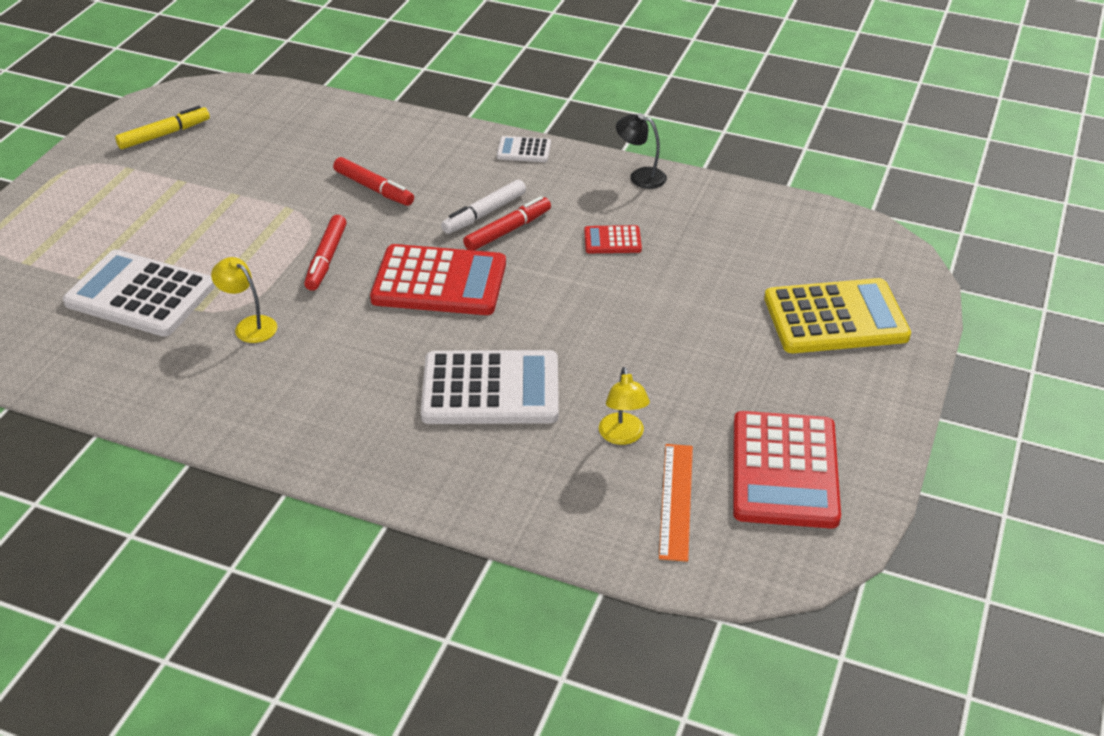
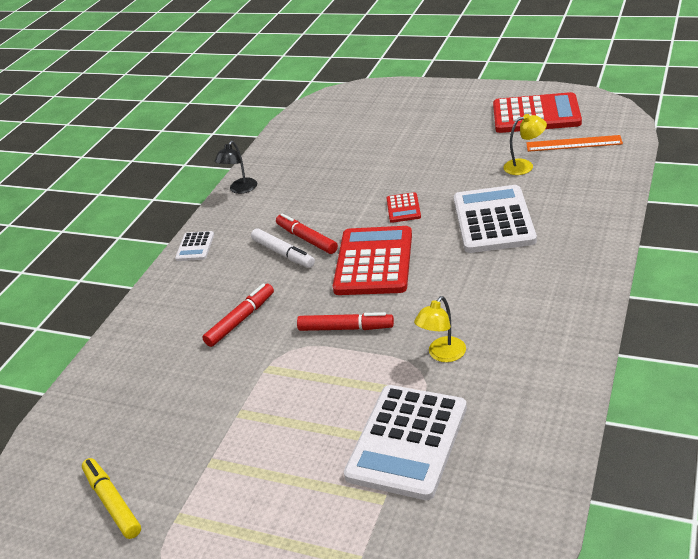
camera: 85 degrees left, 5 degrees down
red calculator [584,225,642,253] -> red calculator moved to [387,192,421,223]
yellow calculator [764,278,911,353] -> none

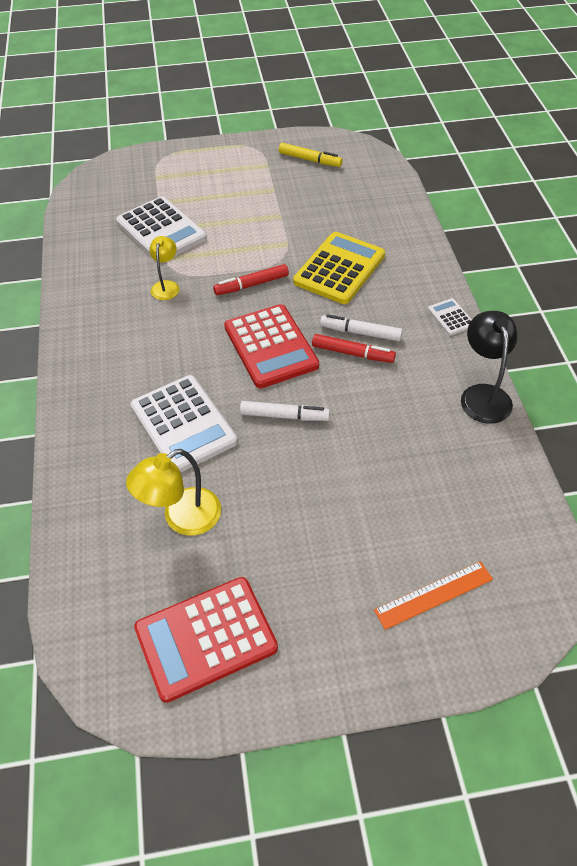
camera: 145 degrees right, 15 degrees up
red marker [202,283,274,347] -> yellow calculator [293,232,385,304]
black lamp [214,141,257,194] -> black lamp [461,311,517,424], size x1.57
white calculator [344,385,467,500] -> white calculator turned 150 degrees clockwise [116,196,207,263]
red calculator [387,192,421,223] -> white marker [240,401,330,421]
yellow lamp [503,114,547,175] -> yellow lamp [126,449,221,536], size x1.57
orange ruler [526,135,623,152] -> orange ruler moved to [374,561,493,630]

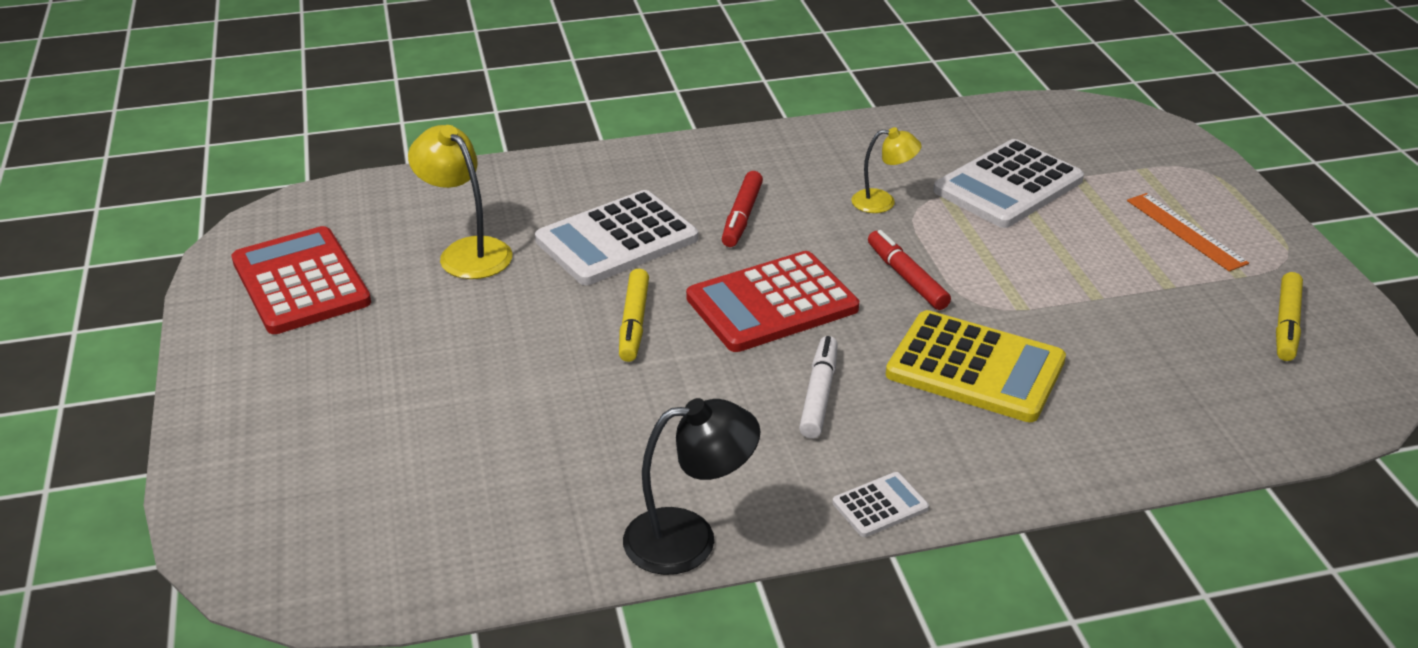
camera: 85 degrees right, 15 degrees down
white marker [240,401,330,421] -> yellow marker [619,269,649,362]
red marker [312,334,396,363] -> red marker moved to [722,171,763,247]
orange ruler [374,561,493,630] -> orange ruler moved to [1127,193,1249,272]

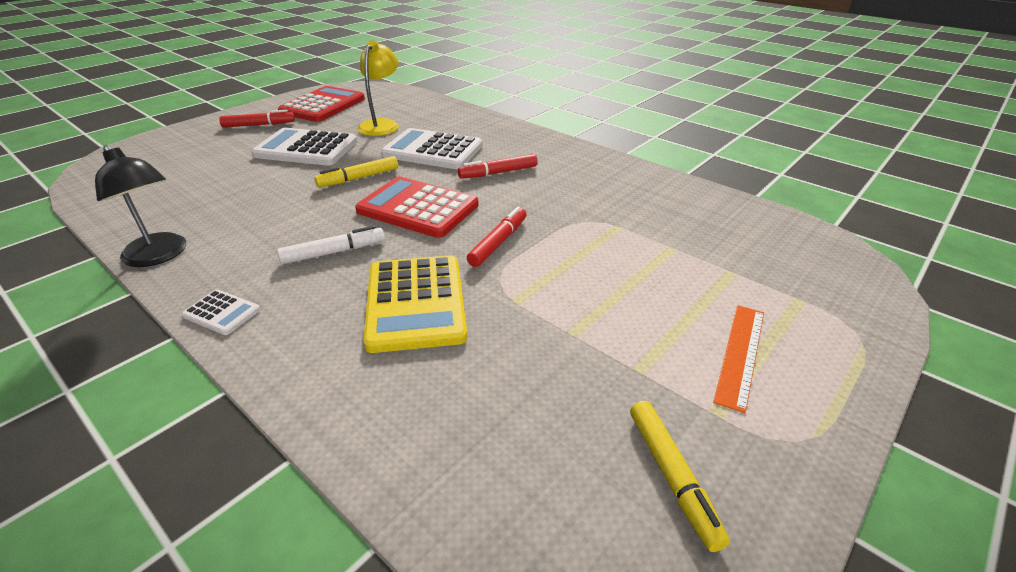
camera: 55 degrees right, 0 degrees up
yellow lamp [851,127,922,213] -> none
white calculator [933,139,1084,228] -> white calculator moved to [252,128,357,166]
yellow marker [1276,272,1303,361] -> yellow marker turned 90 degrees counterclockwise [630,401,730,552]
none -> red marker [219,110,295,128]

